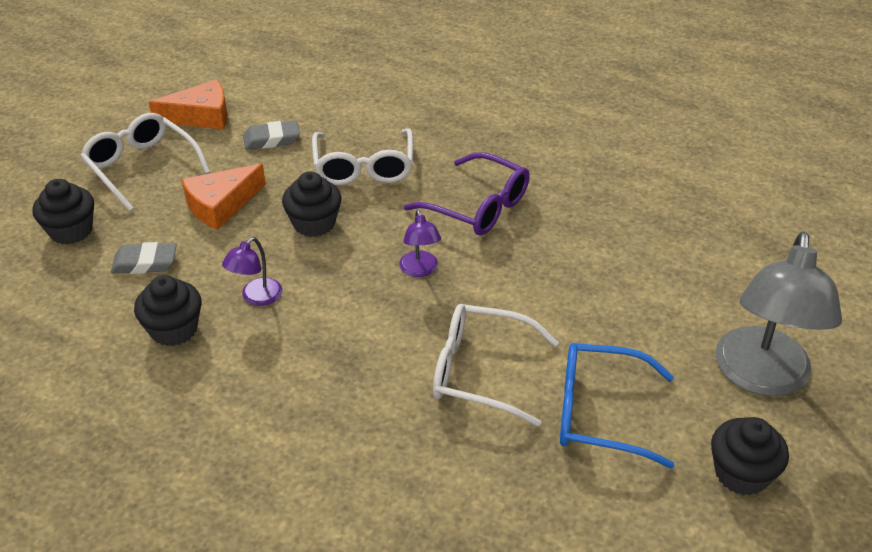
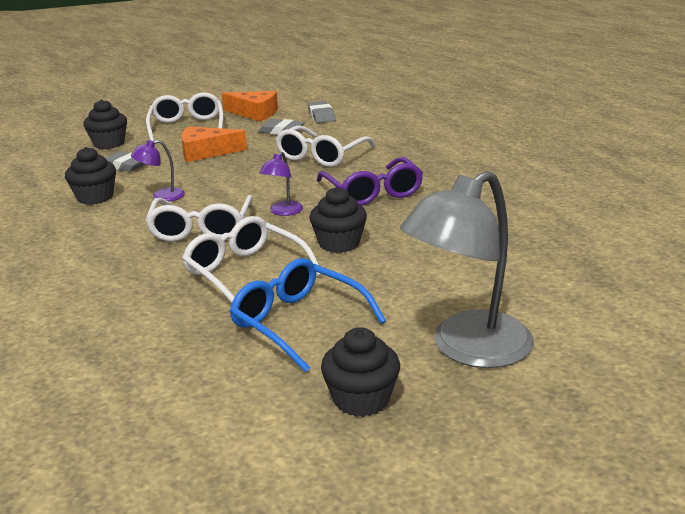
camera: 35 degrees right, 15 degrees down
black cupcake [282,172,341,237] -> black cupcake moved to [309,187,367,253]
none -> white glasses [145,195,253,242]
none -> grey eraser [308,101,336,123]

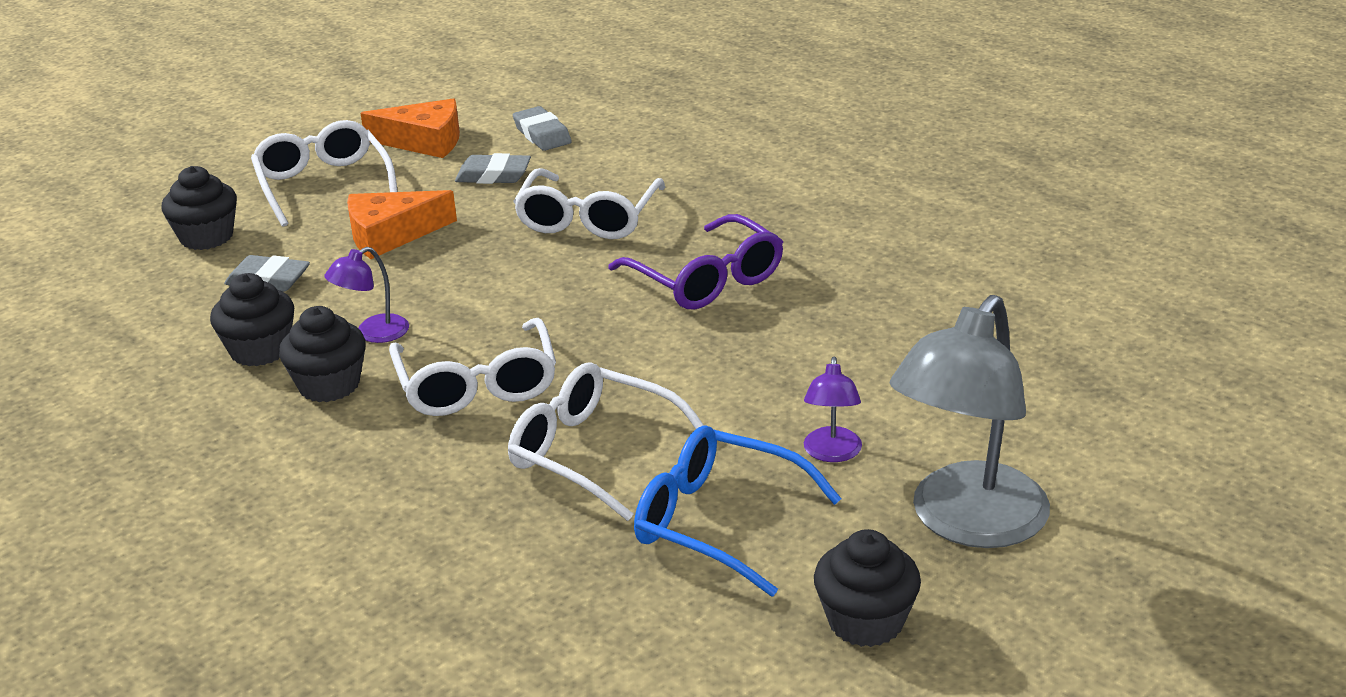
camera: 15 degrees left, 5 degrees up
purple lamp [259,152,303,216] -> purple lamp moved to [804,357,862,462]
black cupcake [309,187,367,253] -> black cupcake moved to [279,306,366,402]

